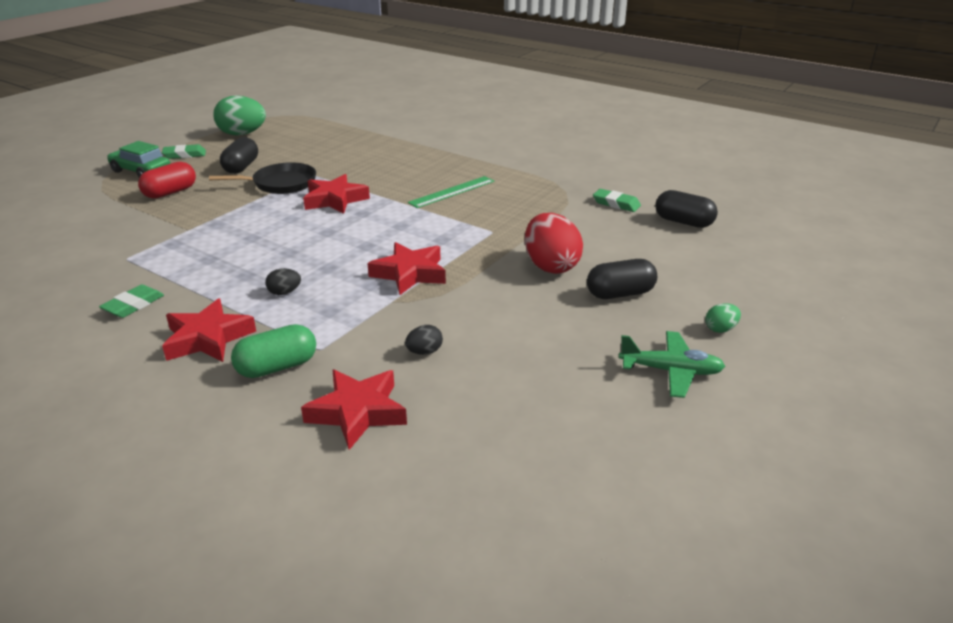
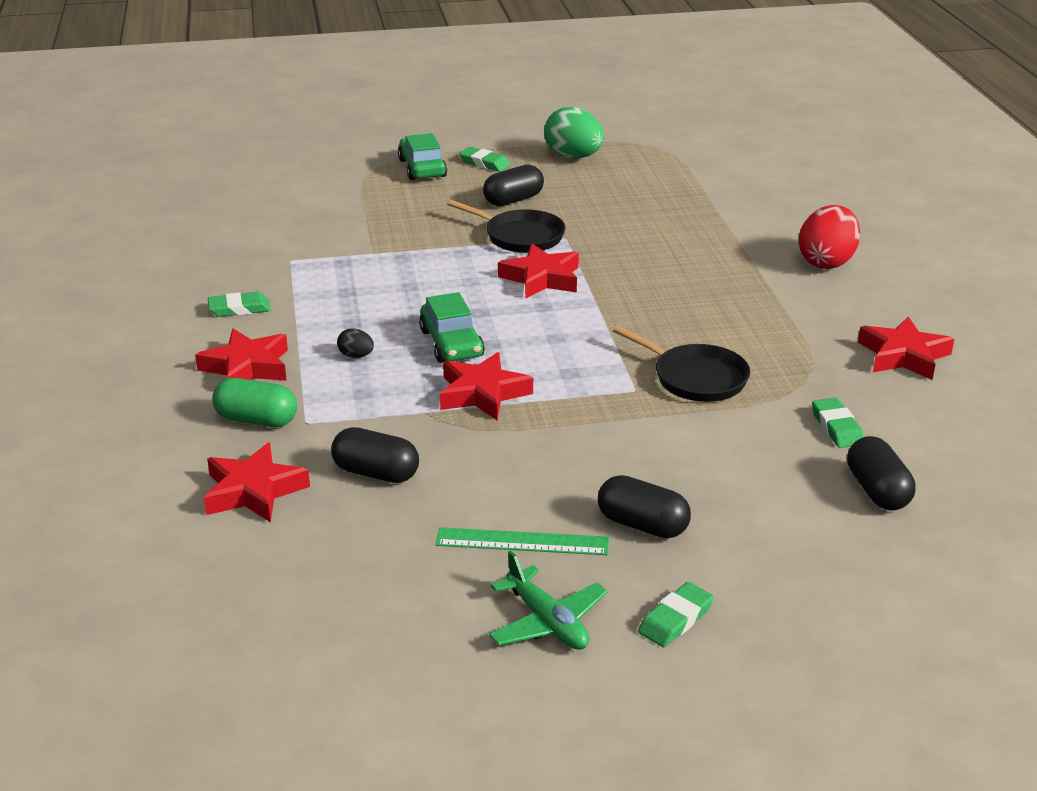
camera: 45 degrees right, 0 degrees up
red capsule [138,162,196,199] -> none
black egg [405,325,443,355] -> black capsule [331,427,419,483]
green ruler [408,176,495,208] -> green ruler moved to [436,527,609,555]
red egg [525,213,583,274] -> red egg moved to [799,205,861,269]
green egg [705,303,741,333] -> green eraser [638,582,714,647]
none -> green car [419,292,485,363]
none -> black pan [613,325,750,402]
none -> red star [858,317,954,380]

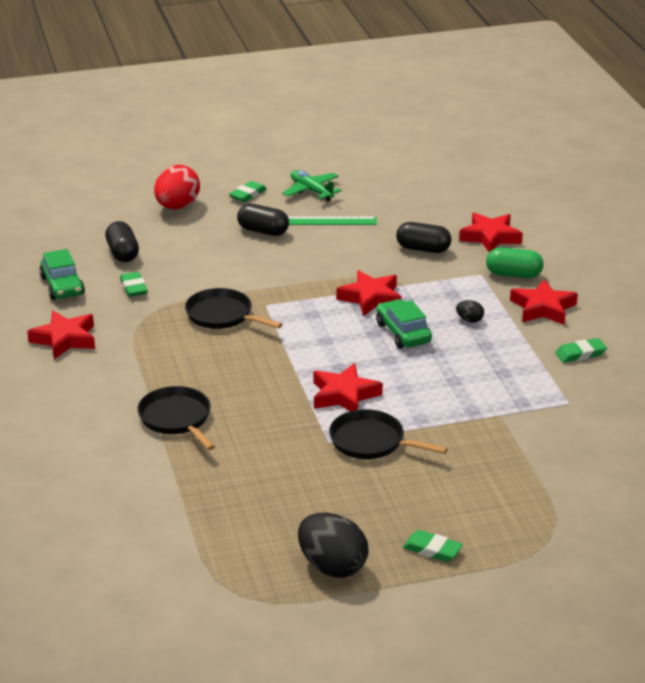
camera: 175 degrees right, 0 degrees up
green car [398,133,447,180] -> green car moved to [39,249,85,300]
black capsule [483,164,544,206] -> none
green egg [544,107,604,159] -> black egg [298,513,369,578]
red egg [799,205,861,269] -> red egg moved to [154,165,200,209]
none -> black pan [137,386,215,450]

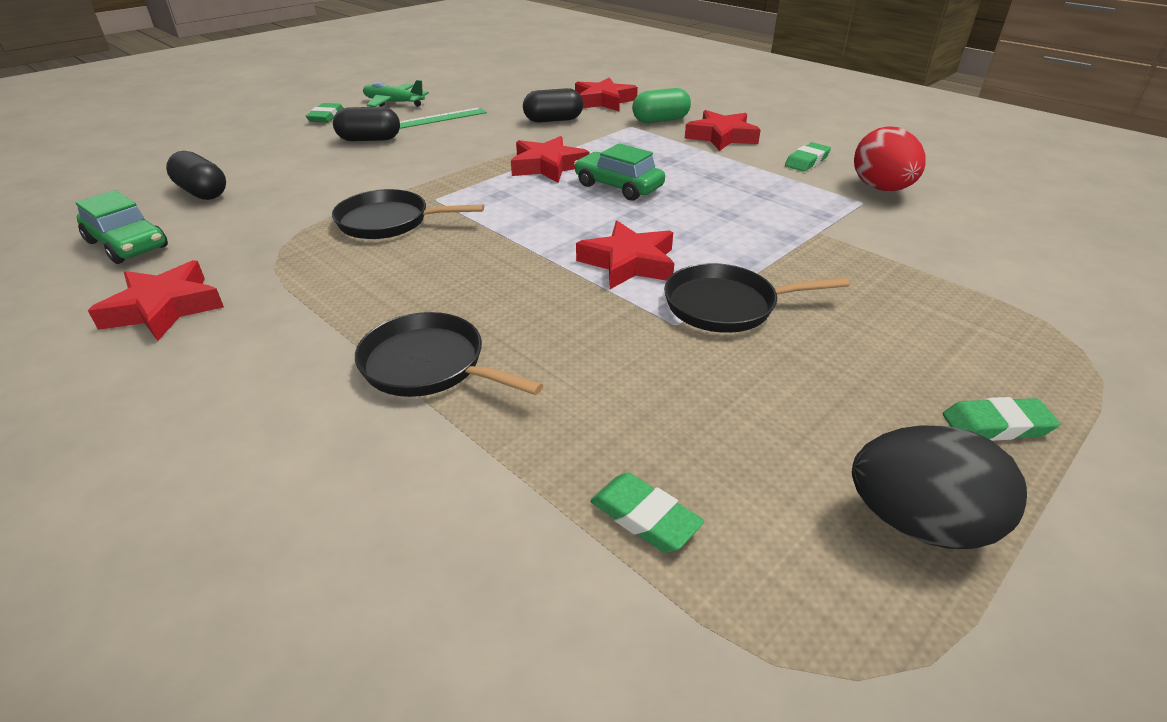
camera: 30 degrees left, 5 degrees up
green eraser [120,272,148,297] -> green eraser moved to [590,472,705,553]
red egg [154,165,200,209] -> red egg moved to [854,127,926,191]
black egg [456,300,484,323] -> none

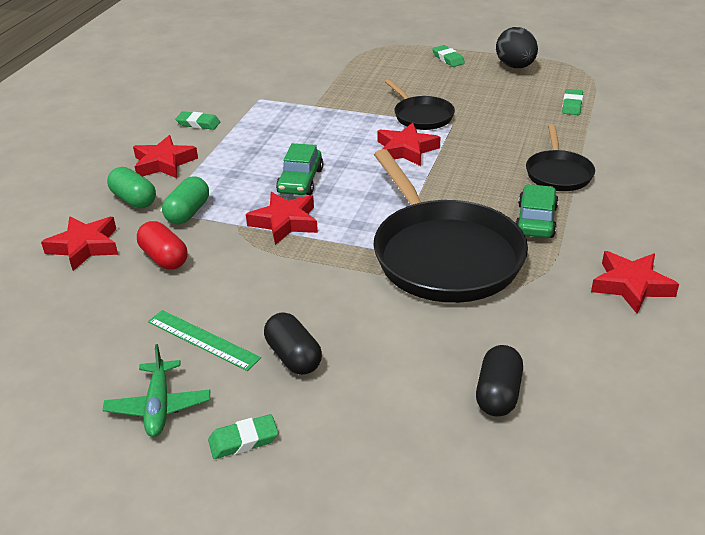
camera: 115 degrees left, 0 degrees up
green car [76,190,168,264] -> green car moved to [515,184,559,238]
black pan [332,189,484,239] -> black pan [374,149,528,303], size x1.96
black capsule [523,88,583,123] -> red capsule [137,221,188,270]
red egg [854,127,926,191] -> none
none -> green capsule [162,176,209,224]

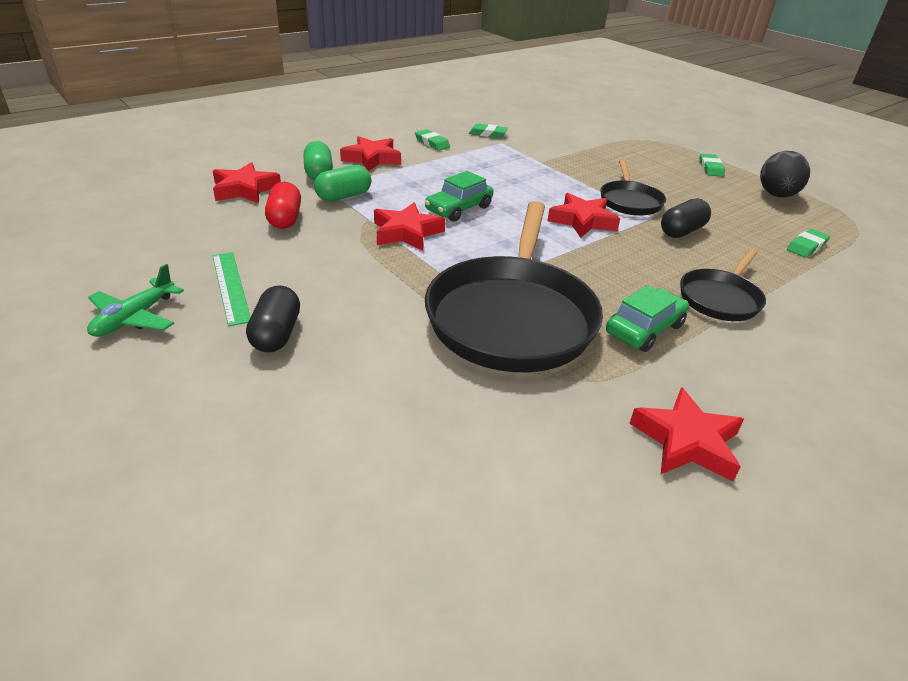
camera: 30 degrees right, 0 degrees up
green eraser [208,414,278,459] -> green eraser moved to [469,123,508,138]
black capsule [476,345,523,417] -> black capsule moved to [661,198,711,238]

